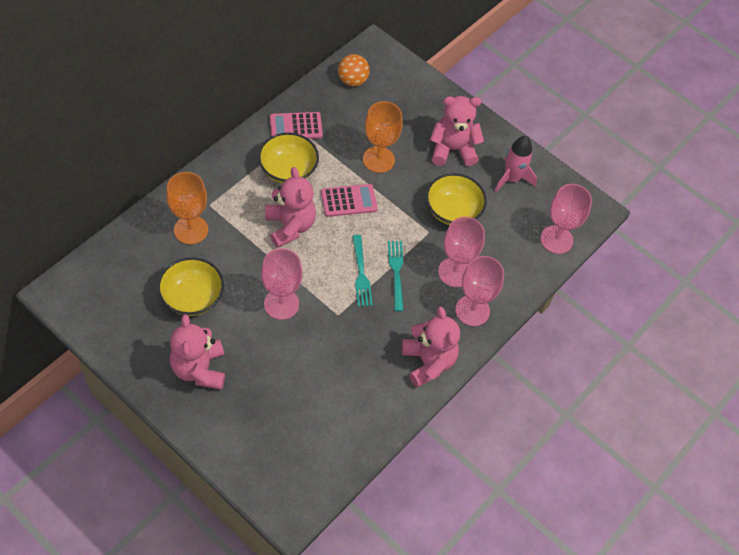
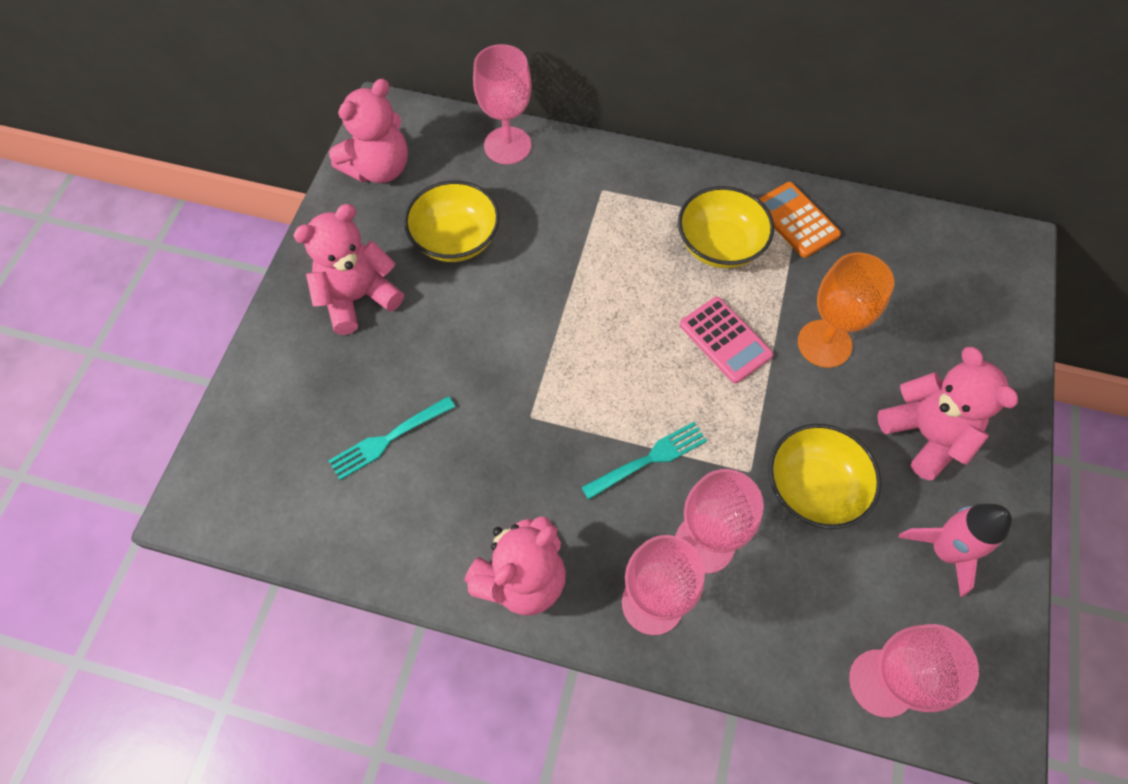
camera: 70 degrees right, 5 degrees up
orange goblet [166,172,208,245] -> none
pink goblet [261,248,303,320] -> pink goblet moved to [473,44,532,164]
pink teddy bear [265,167,316,248] -> pink teddy bear moved to [329,79,408,183]
pink calculator [270,112,323,139] -> orange calculator [759,182,841,258]
orange ball [338,54,370,87] -> none
turquoise fork [353,235,373,306] -> turquoise fork moved to [328,396,455,480]

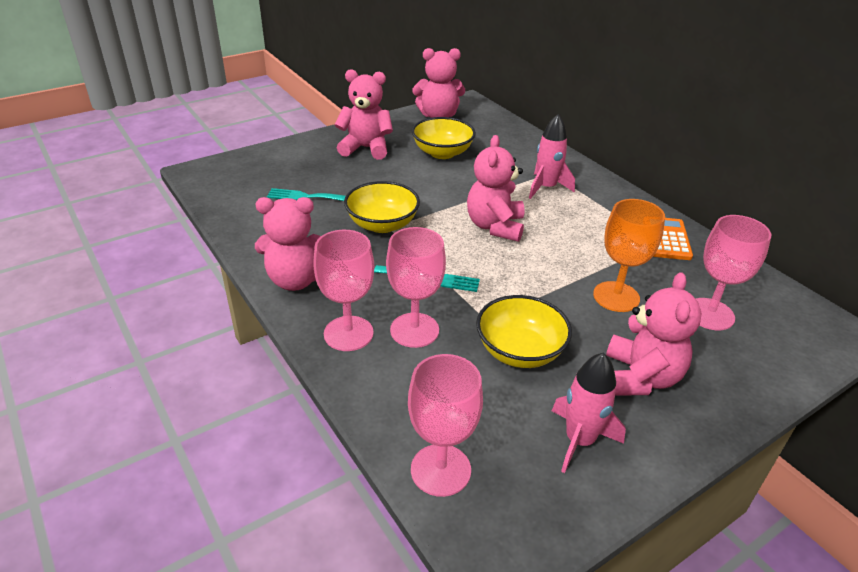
camera: 40 degrees right, 25 degrees down
pink goblet [473,44,532,164] -> pink goblet moved to [696,215,771,330]
yellow bowl [678,186,774,268] -> yellow bowl moved to [344,181,420,233]
pink calculator [680,297,773,383] -> none
none -> pink teddy bear [467,135,525,242]
none -> pink rocket [529,114,575,199]

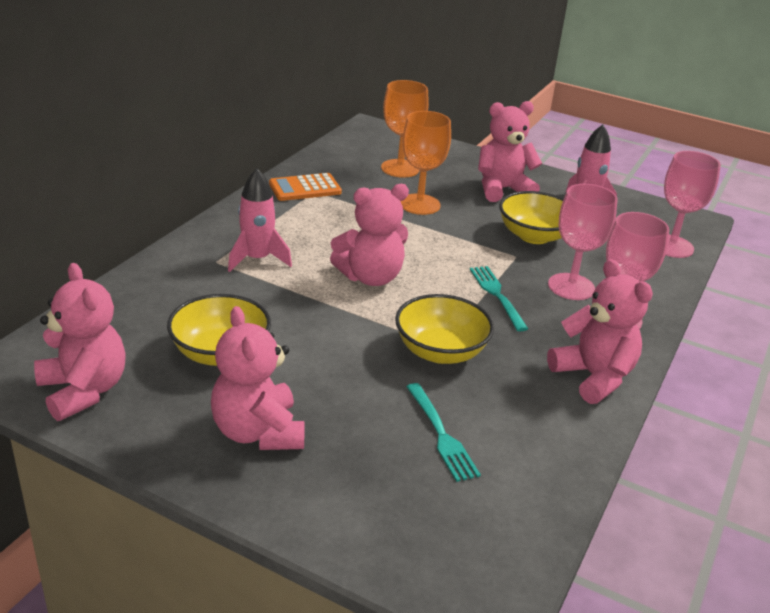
camera: 120 degrees left, 5 degrees down
pink goblet [696,215,771,330] -> orange goblet [381,80,429,178]

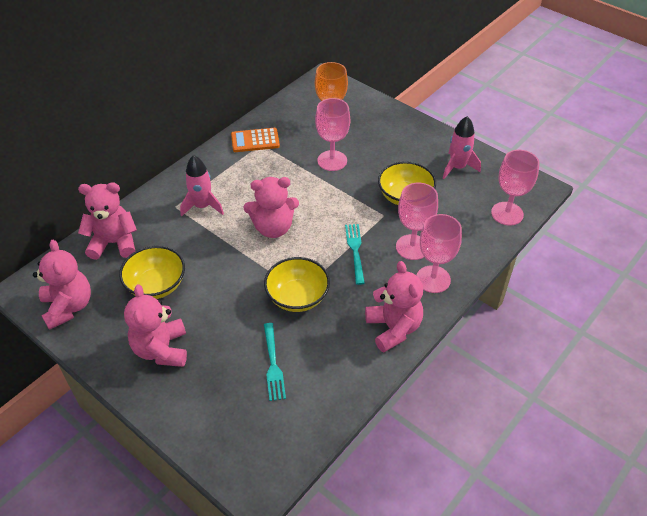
camera: 15 degrees right, 15 degrees up
orange goblet [400,111,451,215] -> pink goblet [315,98,350,171]
pink teddy bear [478,101,543,202] -> pink teddy bear moved to [78,182,137,260]

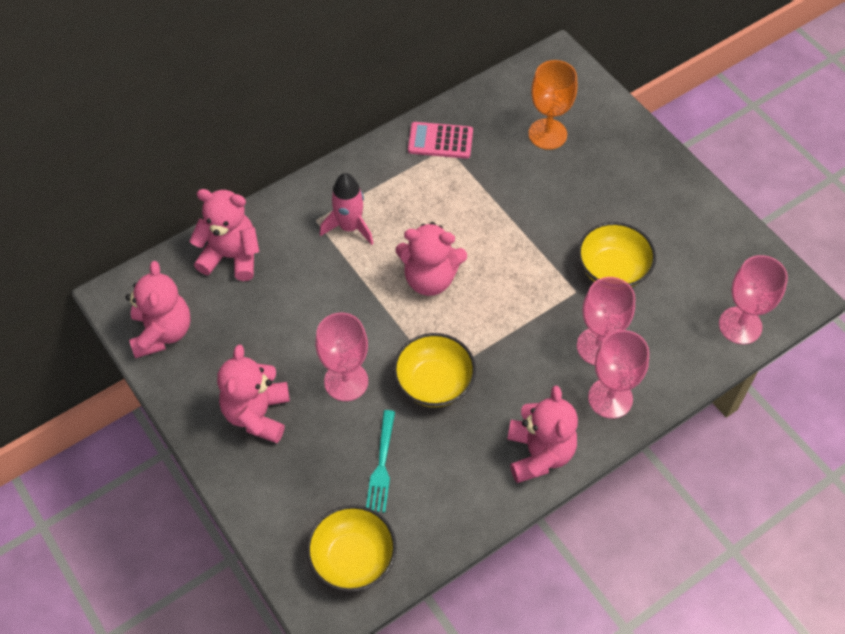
camera: 15 degrees right, 10 degrees up
yellow bowl [119,246,185,299] -> yellow bowl moved to [306,505,397,592]
orange calculator [231,128,280,152] -> pink calculator [408,122,473,159]
pink goblet [315,98,350,171] -> pink goblet moved to [315,313,368,401]
turquoise fork [345,224,365,285] -> none
pink rocket [442,116,481,179] -> none

